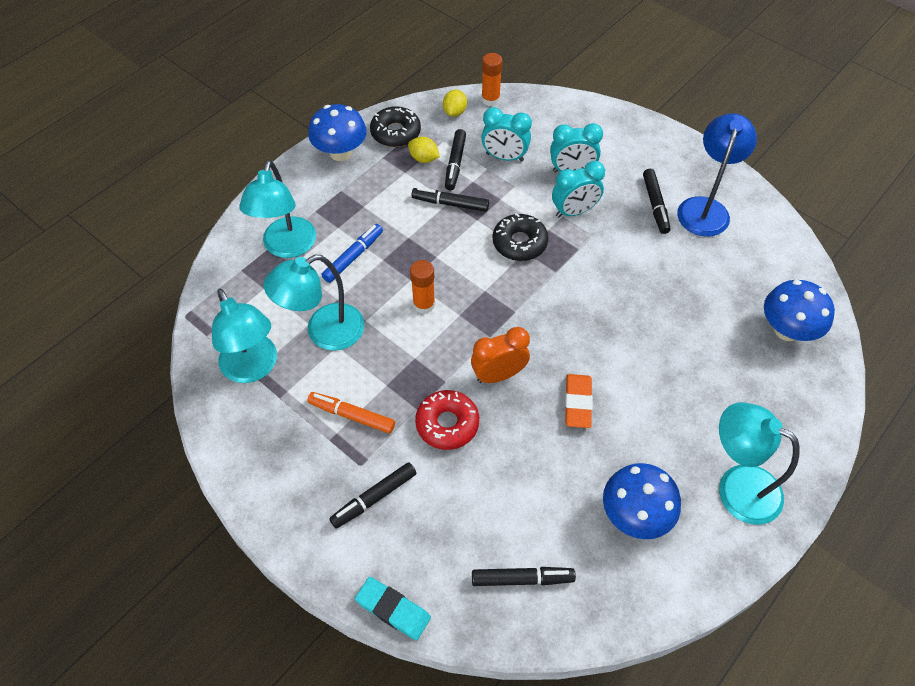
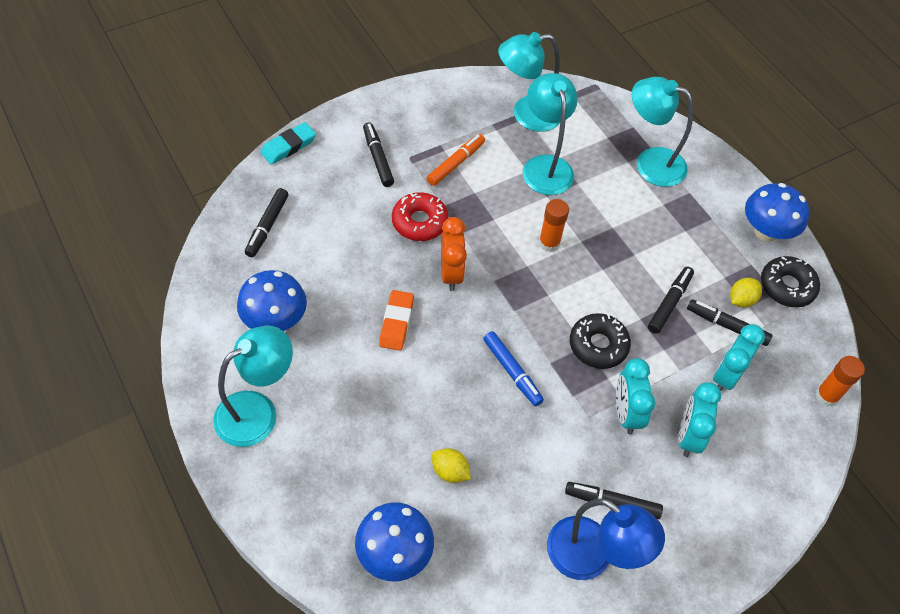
camera: 105 degrees right, 0 degrees up
blue marker [321,224,383,283] -> blue marker moved to [483,331,544,406]
yellow lemon [443,89,467,117] -> yellow lemon moved to [432,448,471,483]
orange eraser [565,374,593,428] -> orange eraser turned 75 degrees clockwise [379,290,414,351]

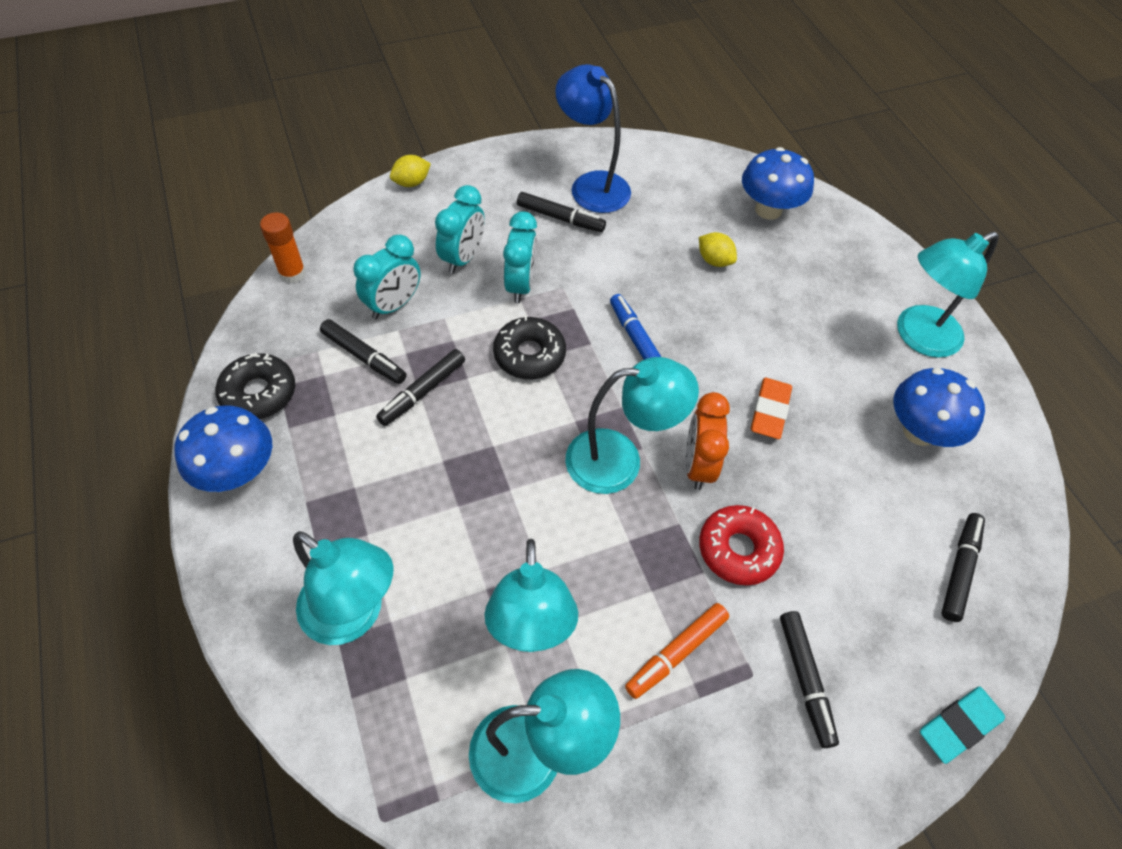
camera: 170 degrees left, 0 degrees up
orange glue stick [539,199,569,252] -> none
yellow lemon [730,278,762,308] -> yellow lemon moved to [390,155,431,187]
none -> turquoise lamp [565,357,699,494]

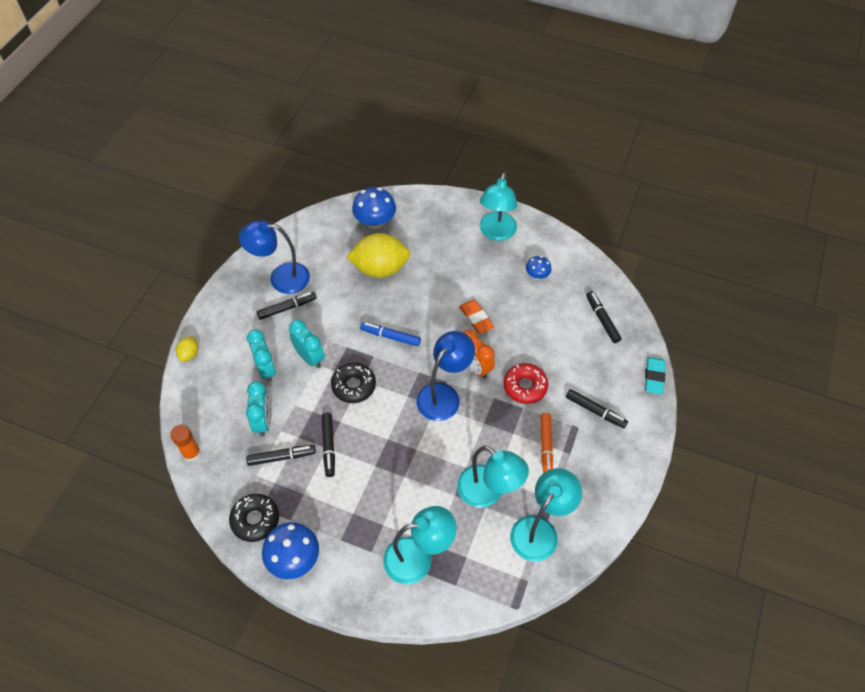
camera: 45 degrees left, 0 degrees up
turquoise lamp [565,357,699,494] -> blue lamp [417,331,475,421]
yellow lemon [699,232,737,267] -> yellow lemon [346,233,410,278], size x2.21
blue mushroom [894,368,985,447] -> blue mushroom [526,256,552,280], size x0.57

